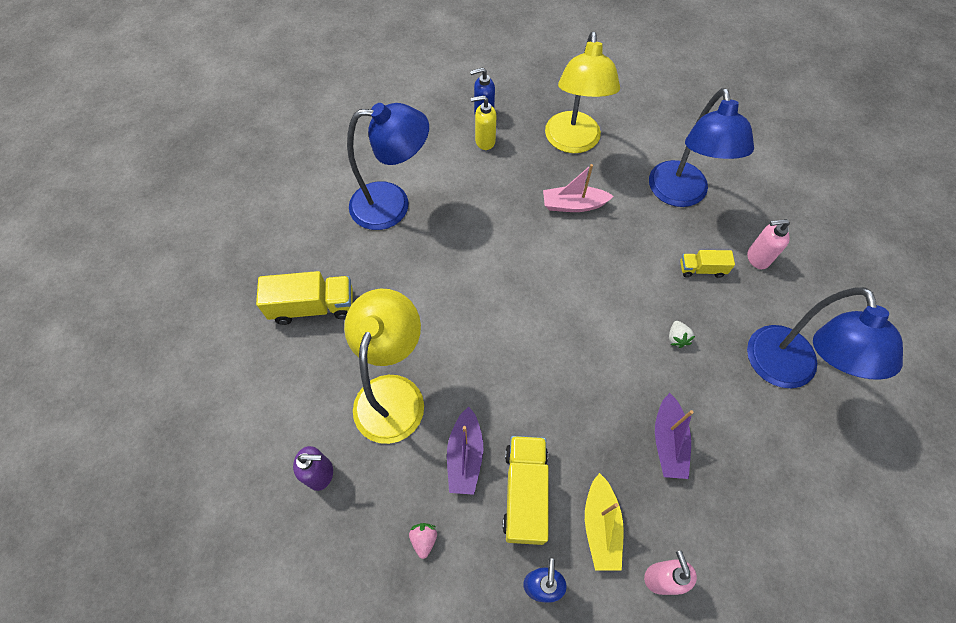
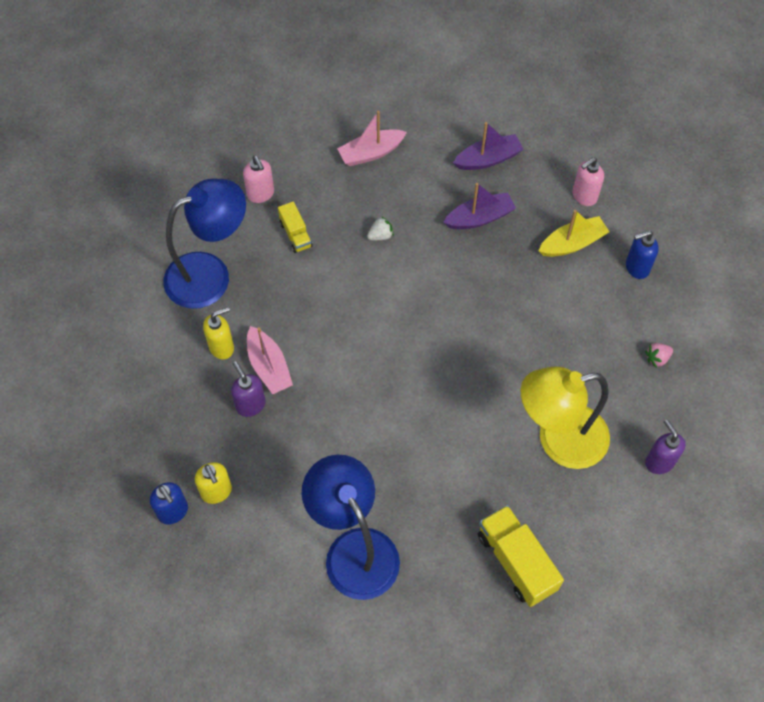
camera: 115 degrees left, 0 degrees up
purple boat [447,407,483,495] -> purple boat moved to [453,122,524,170]
yellow truck [503,436,549,545] -> none
yellow lamp [545,32,620,153] -> none
blue lamp [747,287,903,388] -> pink boat [337,111,407,166]
none -> yellow soap dispenser [203,307,234,360]
none -> purple soap dispenser [231,361,266,417]

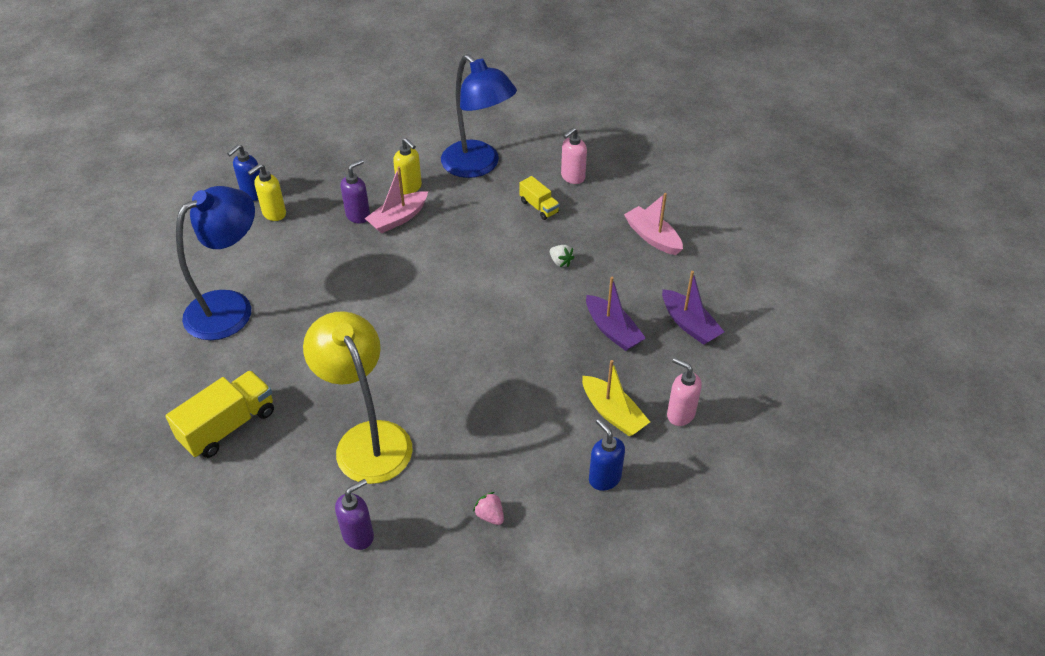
camera: 75 degrees right, 15 degrees down
yellow truck [278,201,313,253] -> yellow truck turned 90 degrees counterclockwise [519,176,560,220]

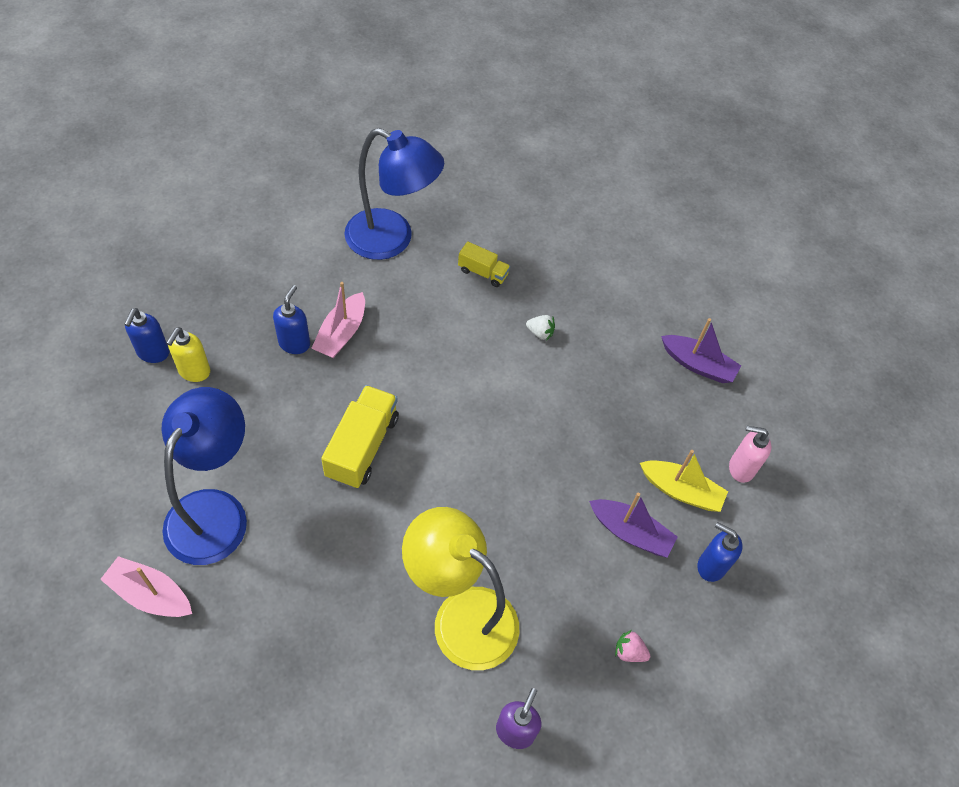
camera: 30 degrees left, 10 degrees up
yellow truck [165,370,274,458] -> yellow truck moved to [321,385,399,489]
purple soap dispenser [341,159,370,223] -> blue soap dispenser [273,285,310,354]
yellow soap dispenser [393,138,422,195] -> none
pink soap dispenser [561,127,587,184] -> none
purple boat [586,277,646,351] -> purple boat moved to [589,493,678,558]
pink boat [624,193,683,255] -> pink boat moved to [100,556,192,617]

